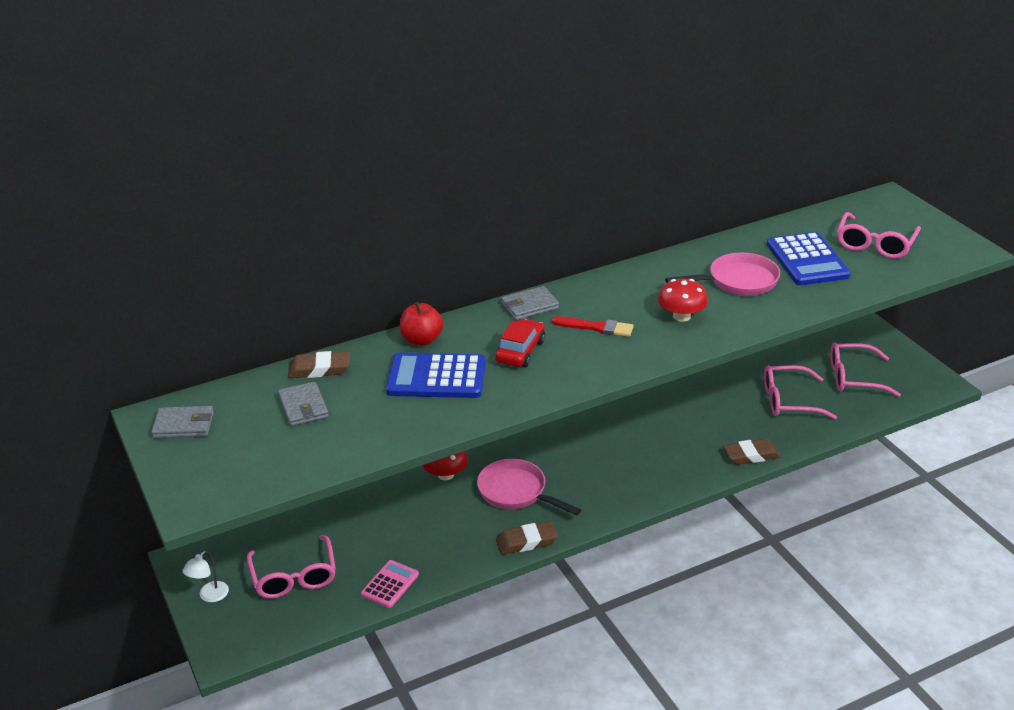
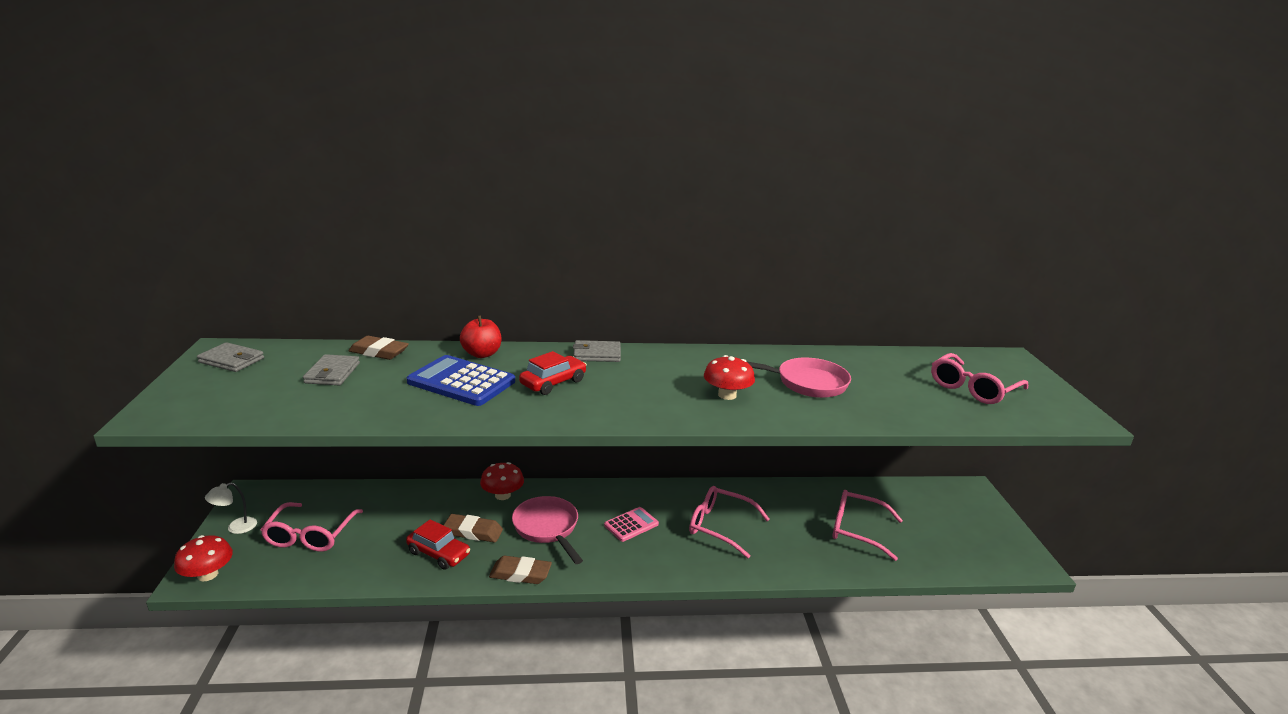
camera: 20 degrees right, 10 degrees down
pink calculator [361,560,419,608] -> pink calculator moved to [604,507,659,542]
red brush [552,316,633,337] -> none
brown eraser [723,438,781,465] -> brown eraser moved to [444,514,503,543]
blue calculator [767,232,851,285] -> none
pink glasses [830,343,901,397] -> pink glasses moved to [689,486,770,558]
none -> red mushroom [174,535,233,581]
none -> red car [406,519,470,570]

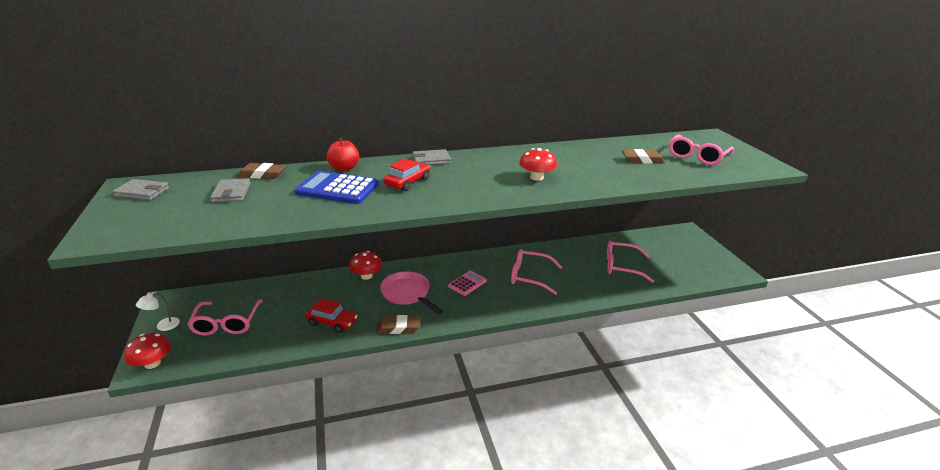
camera: 10 degrees left, 5 degrees up
brown eraser [444,514,503,543] -> brown eraser moved to [622,149,665,164]
pink pan [746,358,851,398] -> none

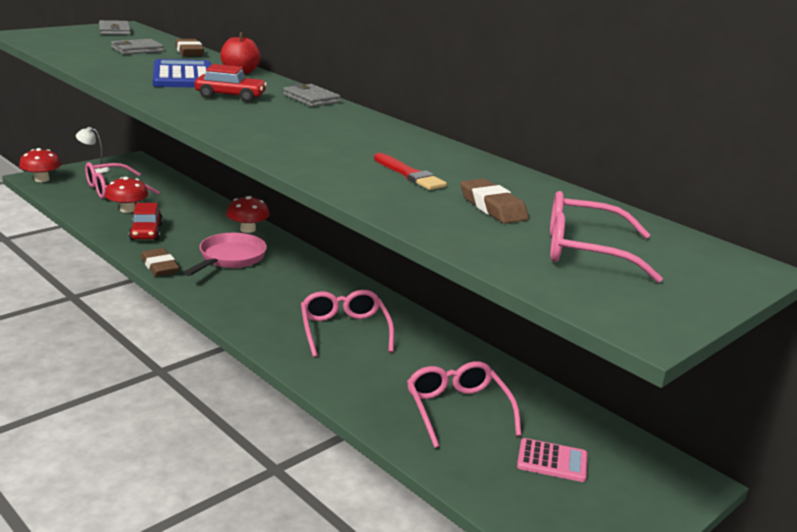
camera: 60 degrees right, 5 degrees down
pink calculator [448,271,487,296] -> pink calculator moved to [517,438,588,482]
red mushroom [519,148,557,181] -> red mushroom moved to [105,177,149,213]
none -> red brush [374,153,447,190]

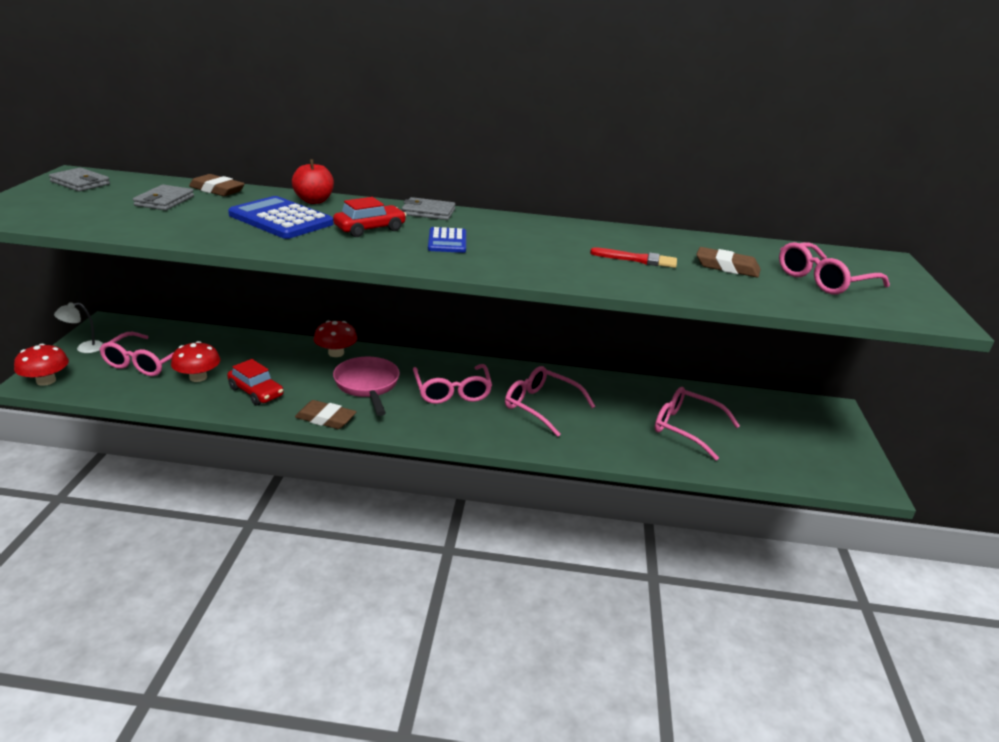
camera: 40 degrees left, 5 degrees up
pink calculator [517,438,588,482] -> none
none -> pink glasses [413,364,492,404]
none -> blue calculator [428,227,466,253]

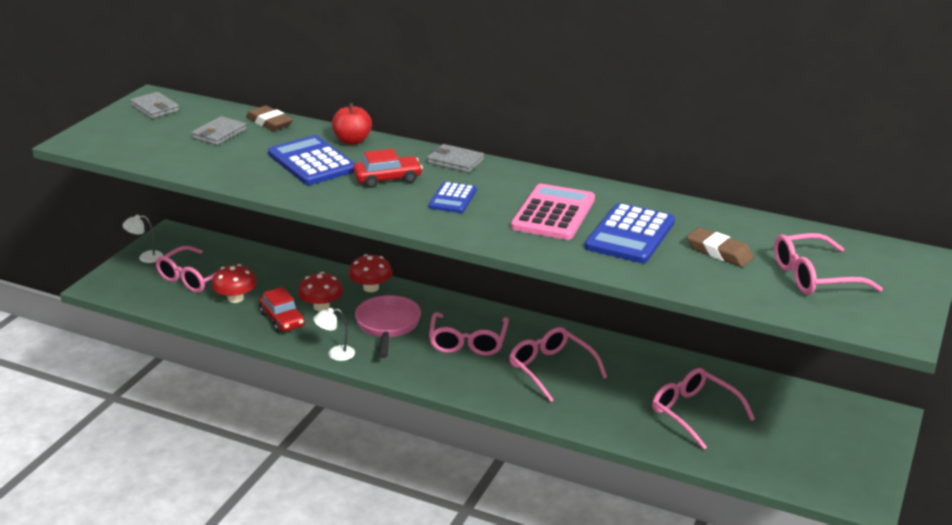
camera: 20 degrees right, 0 degrees up
red mushroom [14,344,69,386] -> red mushroom moved to [298,272,343,311]
brown eraser [295,400,356,429] -> white lamp [313,308,355,361]
red brush [590,247,677,268] -> blue calculator [585,203,675,263]
none -> pink calculator [511,184,595,240]

